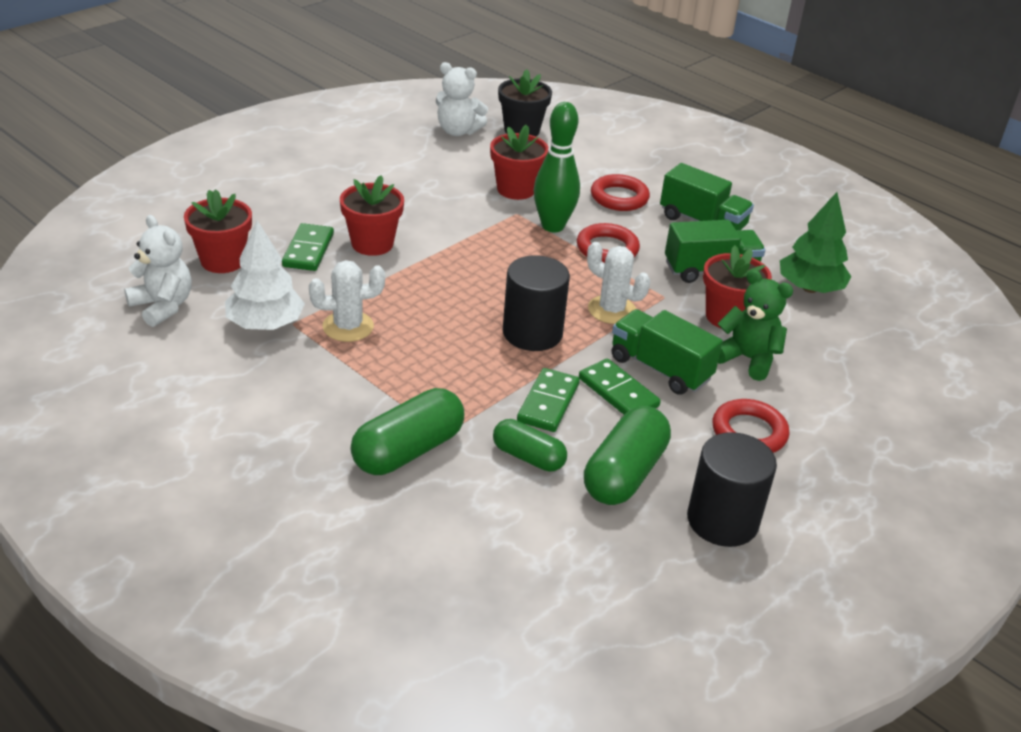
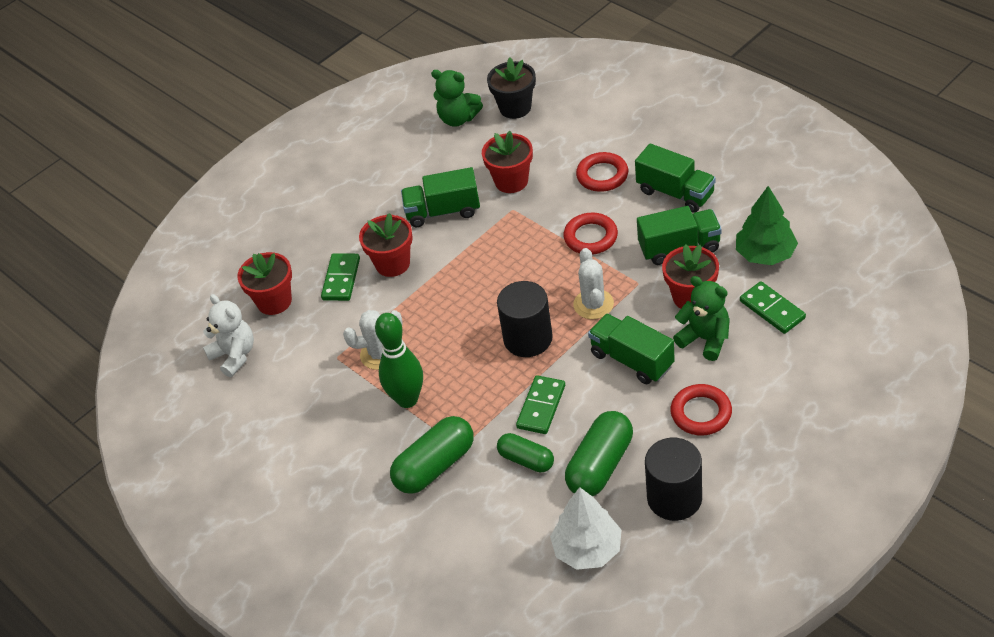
camera: 10 degrees right, 10 degrees up
white tree [225,220,305,330] -> white tree moved to [550,487,621,570]
white teddy bear [436,62,488,136] -> green teddy bear [431,70,483,127]
green bowling pin [534,102,580,232] -> green bowling pin moved to [375,313,423,408]
green domino [579,358,661,415] -> green domino moved to [740,281,806,334]
white cactus [587,242,650,324] -> white cactus turned 45 degrees clockwise [573,248,614,319]
none -> green truck [401,167,480,227]

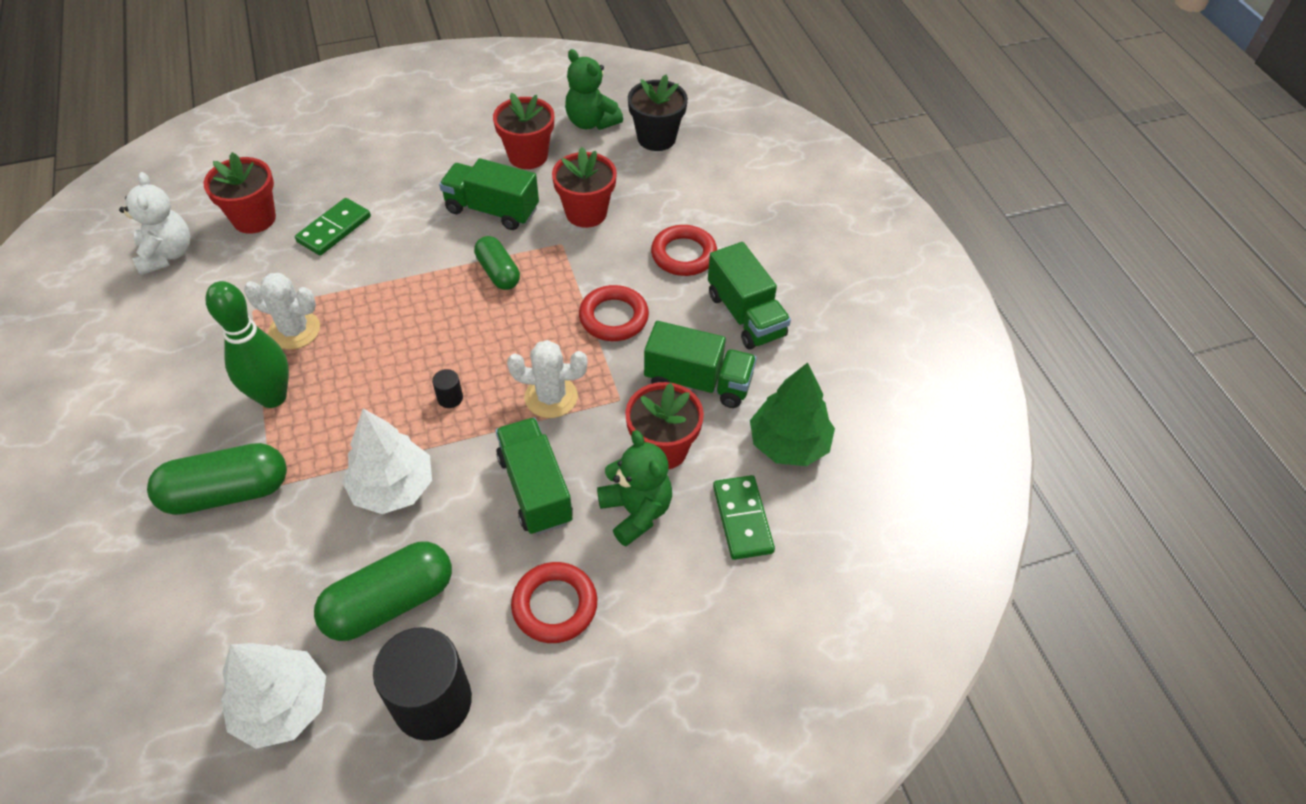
camera: 20 degrees right, 5 degrees up
red flower pot [359,213,413,277] -> red flower pot moved to [493,93,554,169]
black cylinder [497,281,553,357] -> black cylinder [432,369,463,408], size x0.40
green capsule [497,433,554,472] -> green capsule moved to [474,236,520,290]
green domino [516,375,565,434] -> white tree [342,409,432,514]
white cactus [573,248,614,319] -> white cactus turned 75 degrees clockwise [507,340,588,418]

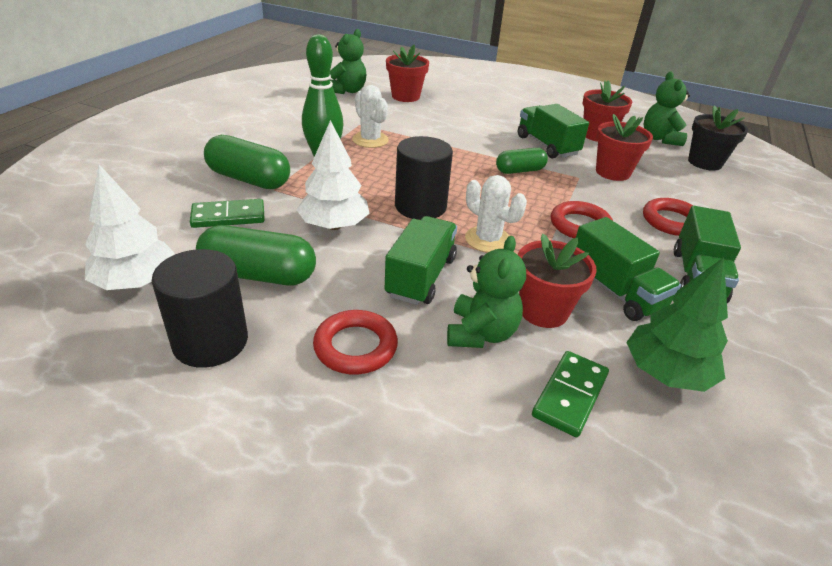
camera: 40 degrees right, 15 degrees down
white teddy bear [119,172,191,275] -> green teddy bear [330,29,367,94]
green domino [295,198,371,256] -> green domino moved to [190,199,265,228]
black cylinder [432,369,463,408] -> black cylinder [395,136,453,220], size x2.49
green capsule [474,236,520,290] -> green capsule turned 60 degrees clockwise [496,148,548,174]

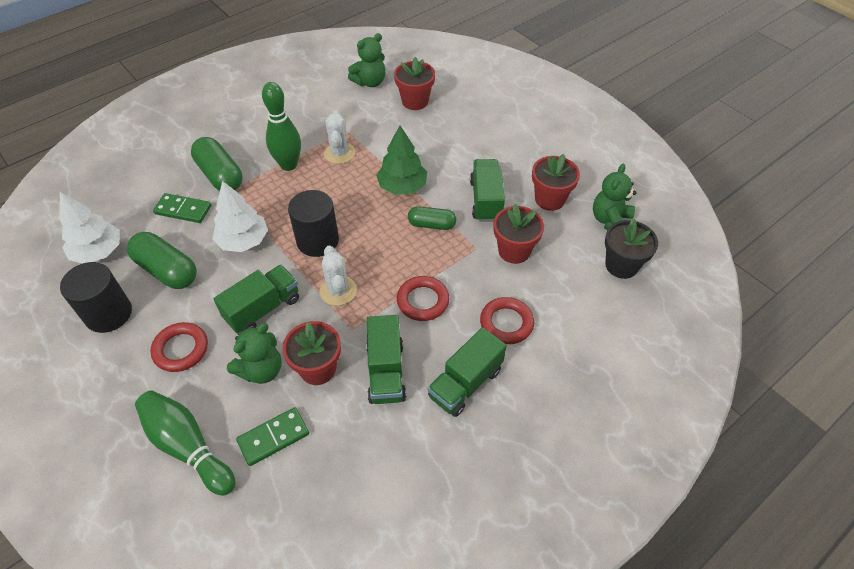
camera: 30 degrees right, 15 degrees up
green tree [626,257,728,392] -> green tree moved to [376,126,427,195]
none -> green bowling pin [135,390,236,496]

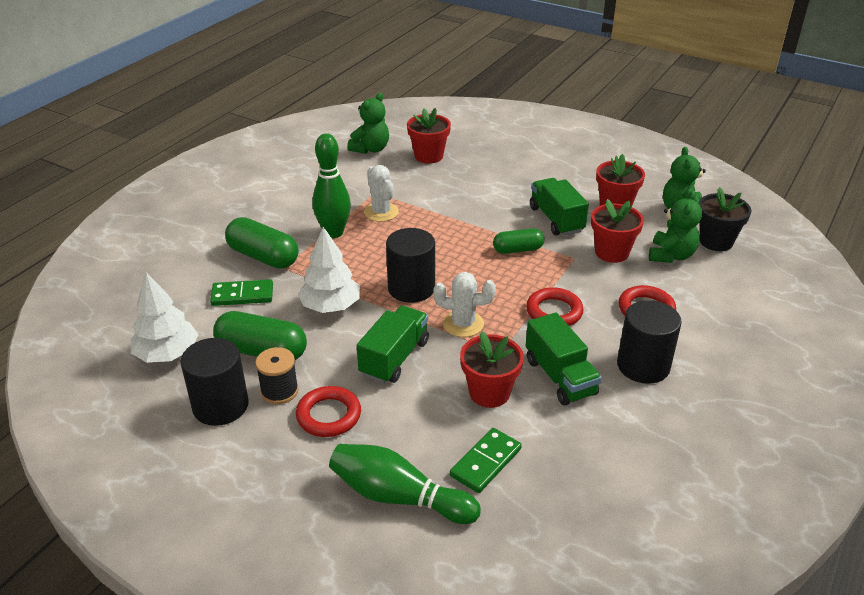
camera: 20 degrees left, 15 degrees down
green teddy bear [227,323,282,384] -> green teddy bear moved to [649,191,702,263]
white cactus [320,246,357,306] -> white cactus turned 45 degrees counterclockwise [433,272,496,337]
green tree [376,126,427,195] -> none
green truck [428,327,507,417] -> black cylinder [617,300,682,384]
none -> black spool [255,347,299,404]

